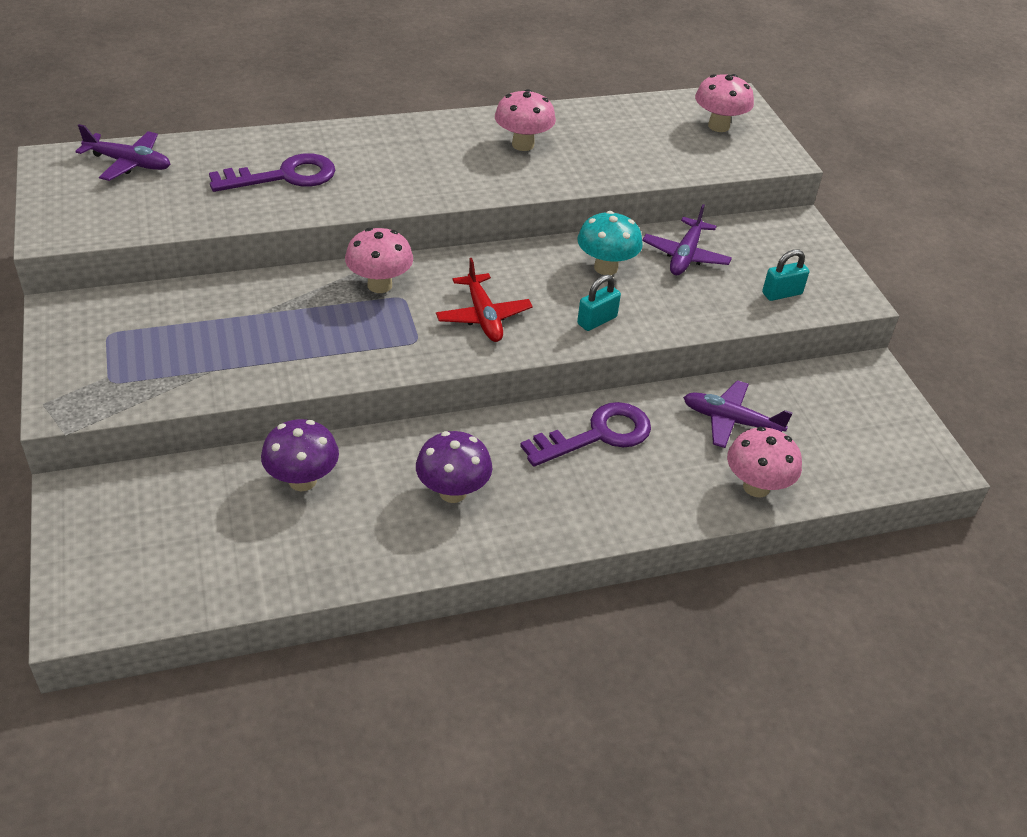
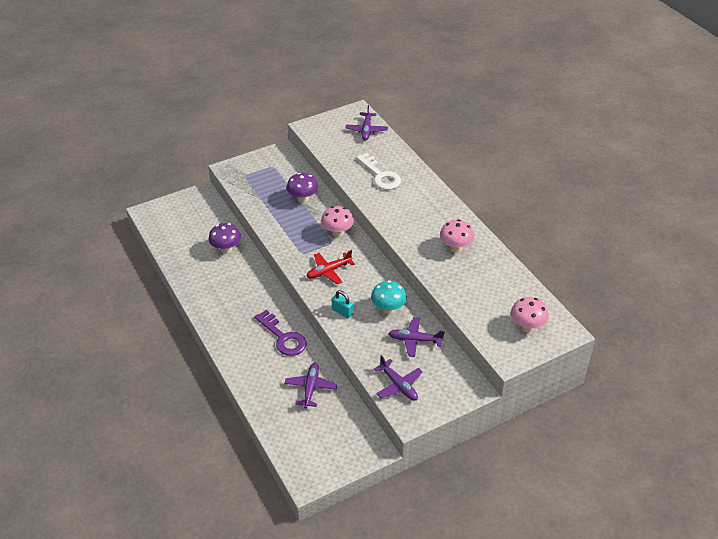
camera: 80 degrees right, 0 degrees up
purple key [209,153,335,192] -> white key [356,153,401,190]
purple mushroom [416,431,492,503] -> purple mushroom moved to [287,173,318,203]
pink mushroom [727,427,802,497] -> none
turquoise padlock [762,250,809,301] -> purple plane [374,355,423,401]

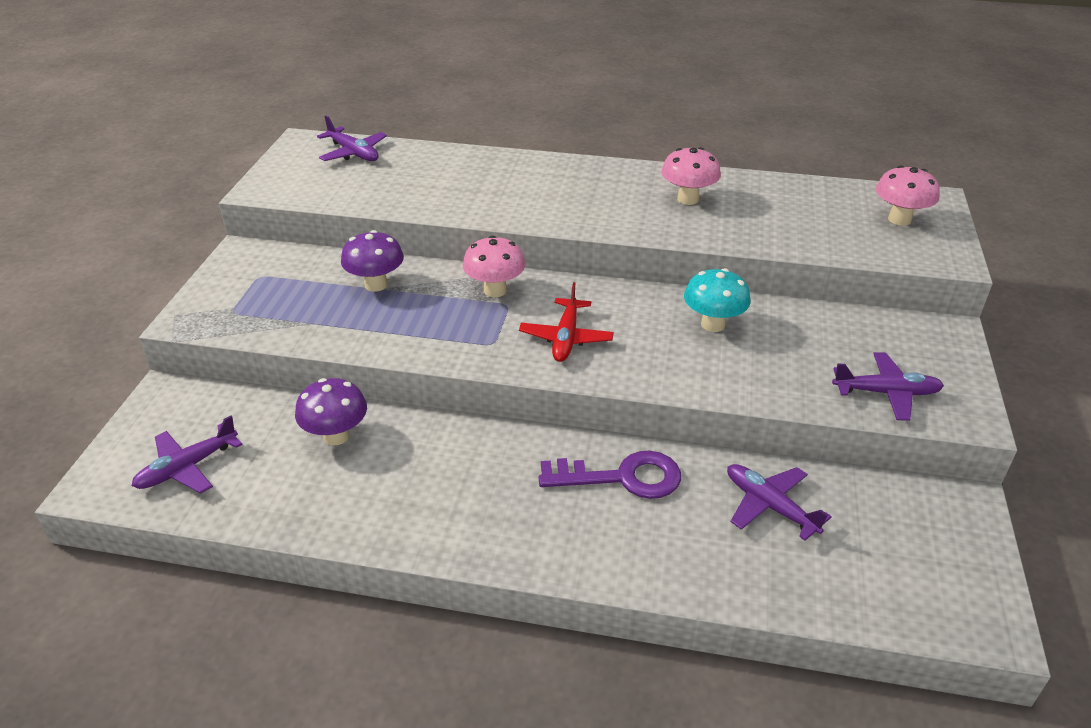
camera: 50 degrees left, 5 degrees down
turquoise padlock [332,291,353,318] -> none
white key [356,153,401,190] -> none
purple plane [388,317,445,357] -> purple plane moved to [132,416,243,493]

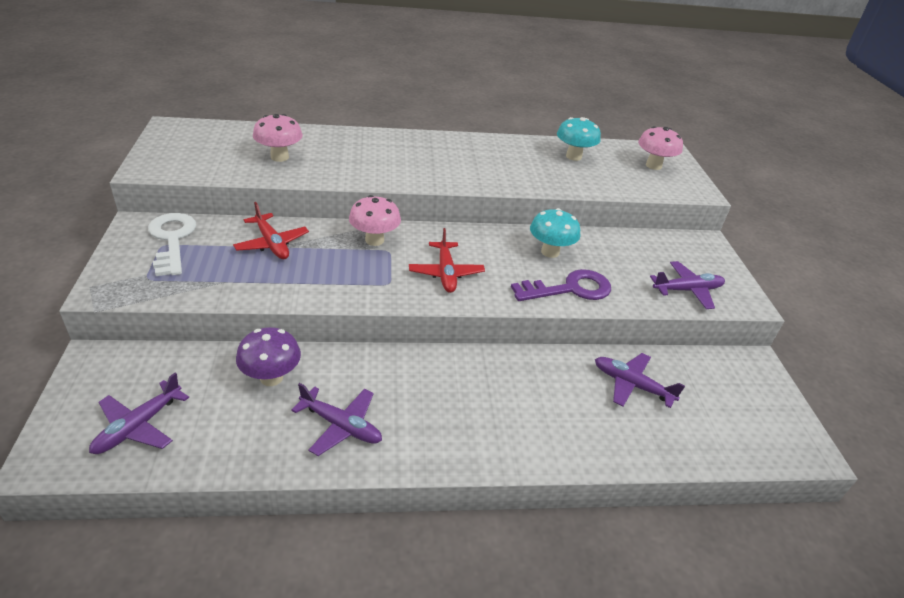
camera: 20 degrees left, 0 degrees up
purple plane [317,116,387,161] -> purple plane moved to [291,383,382,456]
purple mushroom [341,230,404,292] -> red plane [233,202,309,259]
purple key [539,451,681,499] -> purple key moved to [511,269,611,301]
pink mushroom [661,147,721,205] -> pink mushroom moved to [253,114,303,162]
none -> white key [148,213,196,276]
none -> turquoise mushroom [557,117,601,161]

